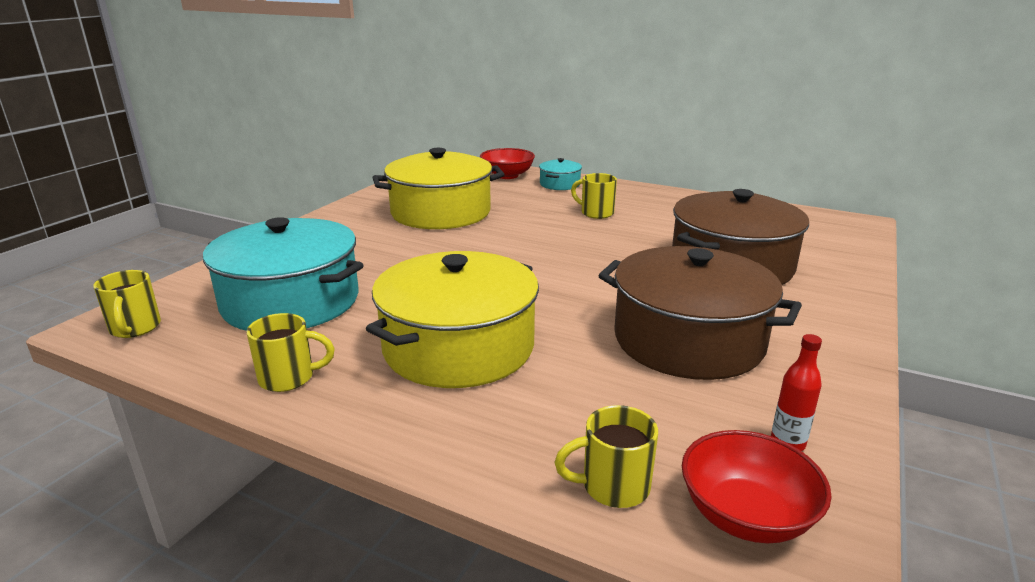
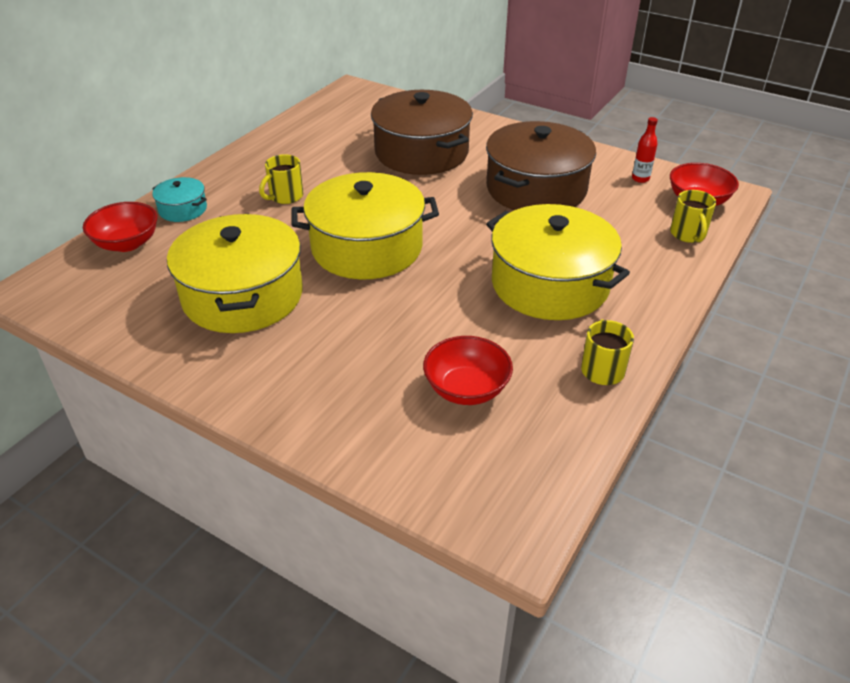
camera: 85 degrees left, 15 degrees up
yellow mug [93,270,161,338] -> none
turquoise pot [203,217,364,331] -> red bowl [423,336,513,405]
none -> yellow pot [291,172,439,279]

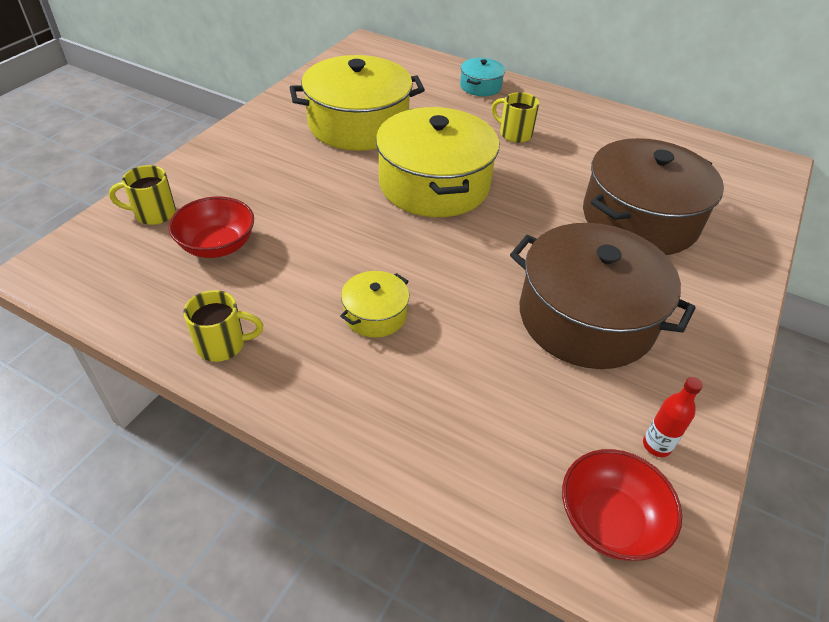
camera: 85 degrees right, 5 degrees up
red bowl [83,202,157,252] -> none
yellow pot [486,204,630,320] -> yellow pot [340,271,409,338], size x0.46
yellow mug [670,190,716,243] -> yellow mug moved to [109,165,176,225]

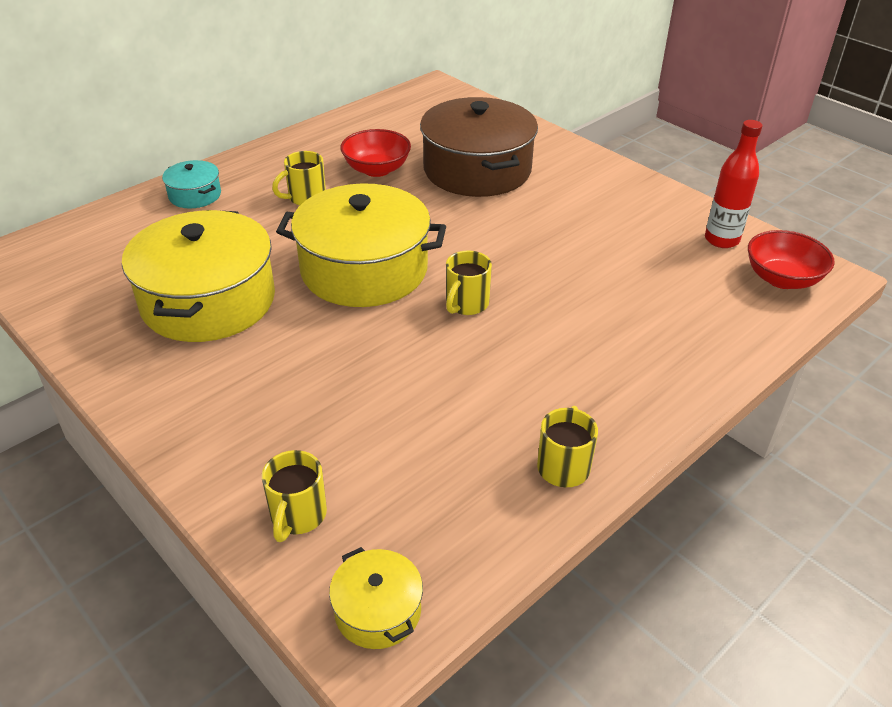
camera: 70 degrees left, 5 degrees down
red bowl [169,197,254,258] -> red bowl moved to [340,129,411,177]
yellow pot [340,271,409,338] -> yellow pot moved to [329,547,423,649]
brown pot [510,223,696,369] -> none
red bottle [643,377,703,457] -> red bottle [705,120,762,248], size x1.60
none -> yellow mug [446,251,492,315]

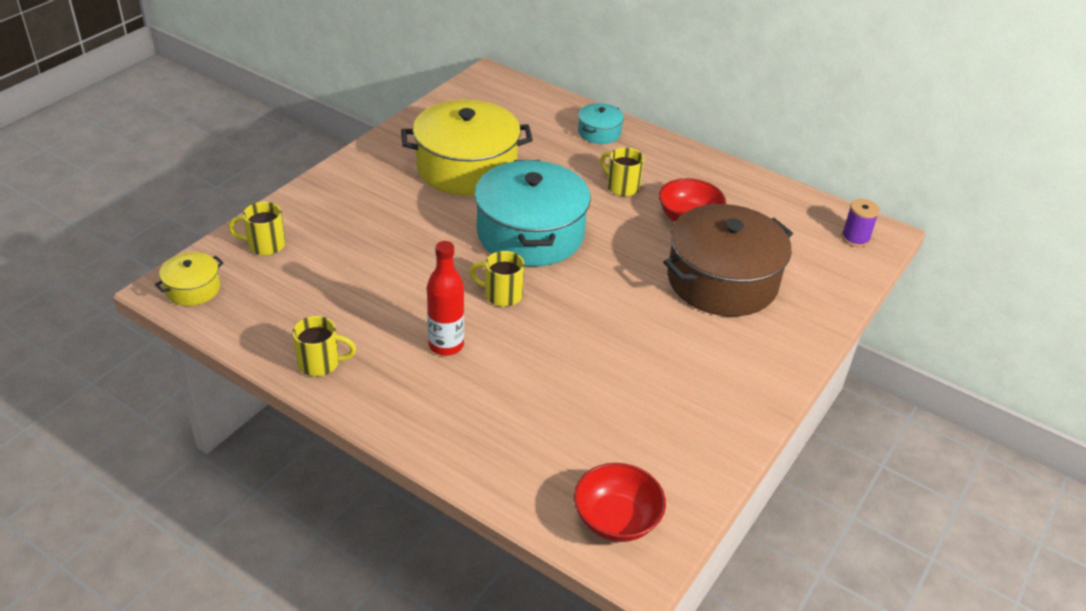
camera: 75 degrees right, 0 degrees up
yellow pot [276,183,446,307] -> turquoise pot [474,160,591,266]
red bottle [705,120,762,248] -> red bottle moved to [427,241,464,356]
none -> purple spool [841,199,880,247]

